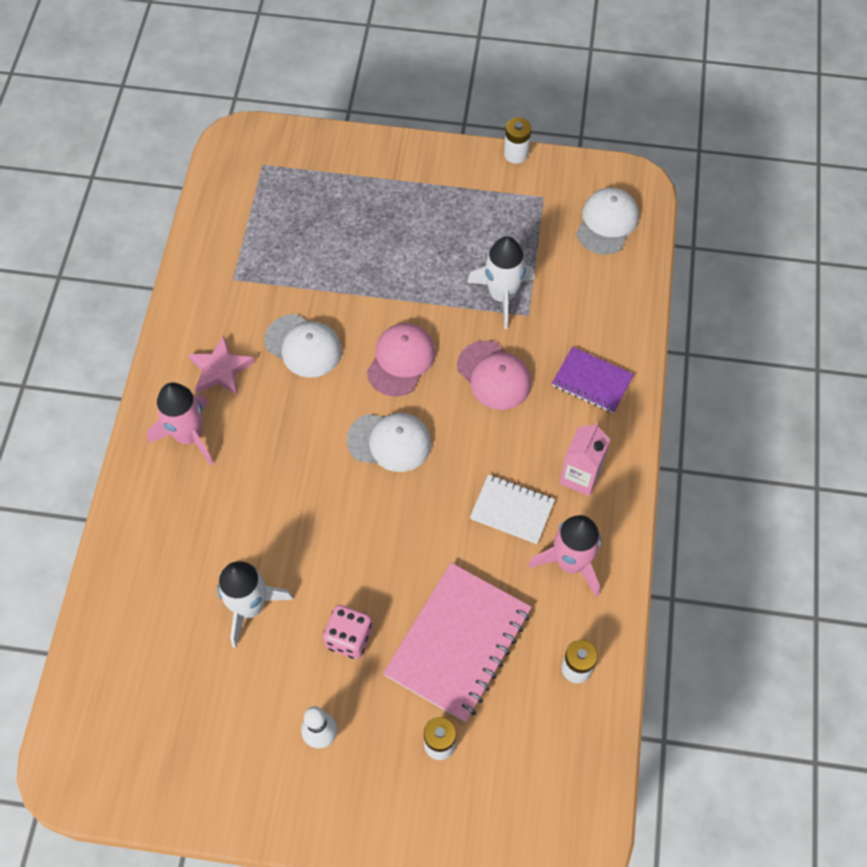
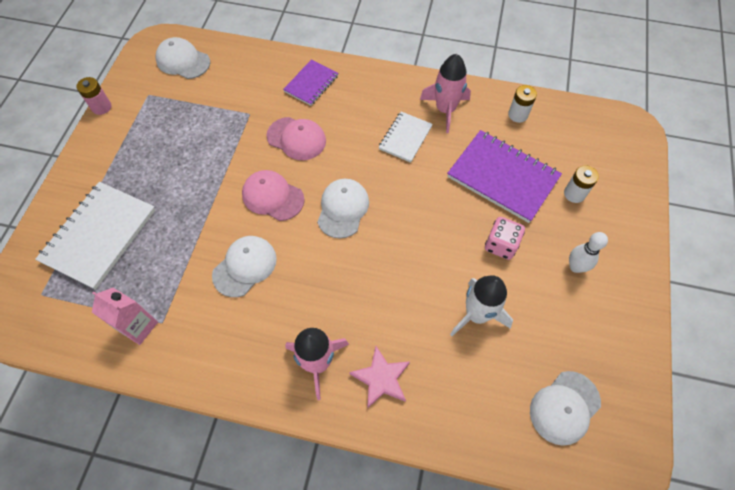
camera: 85 degrees left, 0 degrees up
pink star [188,335,255,396] -> pink star moved to [349,346,410,409]
pink notebook [383,563,532,722] -> purple notebook [447,130,562,223]
pink cap [457,340,531,410] -> pink cap turned 60 degrees clockwise [266,117,326,160]
white rocket [467,236,535,329] -> none
white battery [504,117,531,164] -> pink battery [76,77,111,115]
pink carton [559,422,611,496] -> pink carton moved to [92,288,158,345]
none -> white notebook [35,182,156,290]
none -> white cap [530,371,601,446]

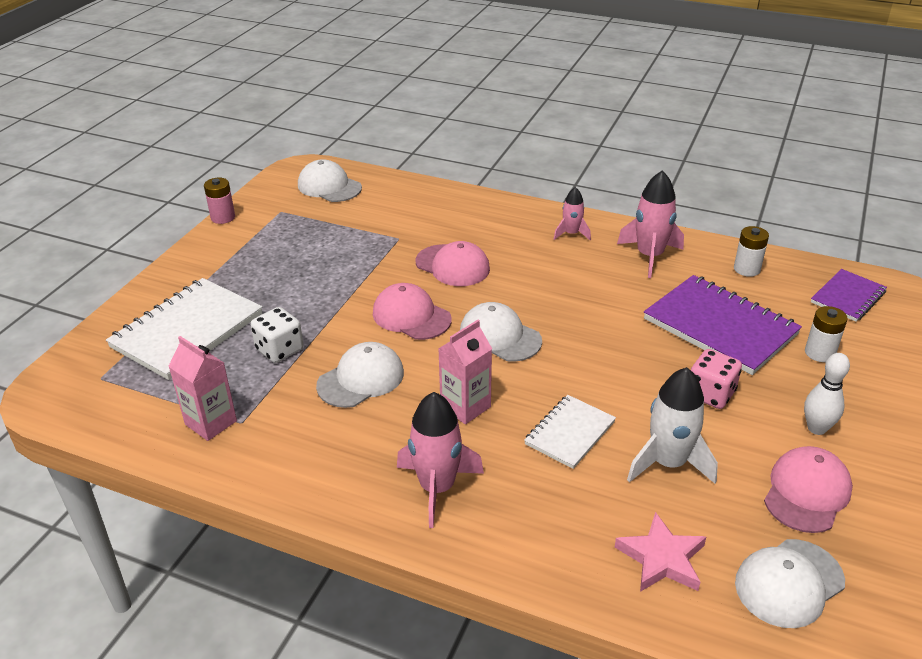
camera: 10 degrees right, 25 degrees down
purple notebook [283,59,338,106] -> purple notebook moved to [811,269,887,322]
white cap [317,179,369,238] -> white cap turned 75 degrees counterclockwise [460,302,542,362]
pink star [349,346,410,409] -> pink star moved to [615,512,706,592]
white notebook [379,112,433,163] -> white notebook moved to [524,395,616,469]
none -> white dice [251,307,303,363]
none -> pink carton [438,320,492,424]
none -> pink rocket [554,187,591,240]
none -> pink cap [764,446,853,533]

